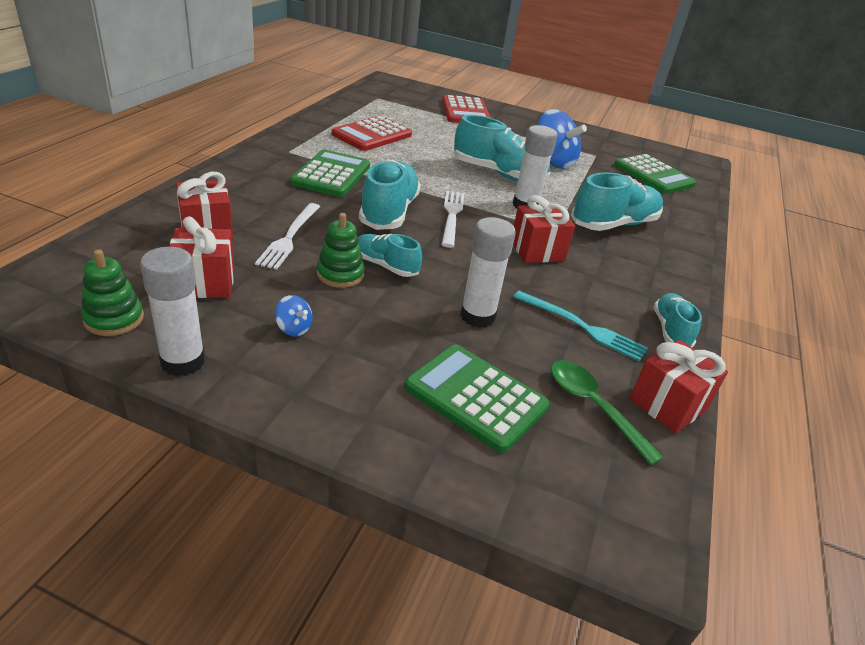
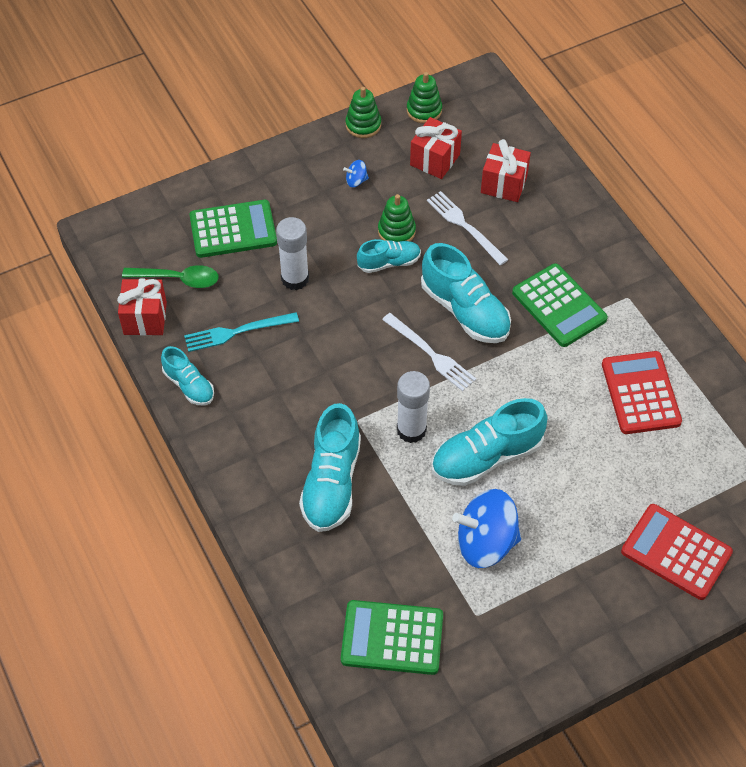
camera: 135 degrees right, 20 degrees up
white glue stick [140,247,205,376] -> green stacking toy [345,87,381,138]
red gift [513,195,575,263] -> none

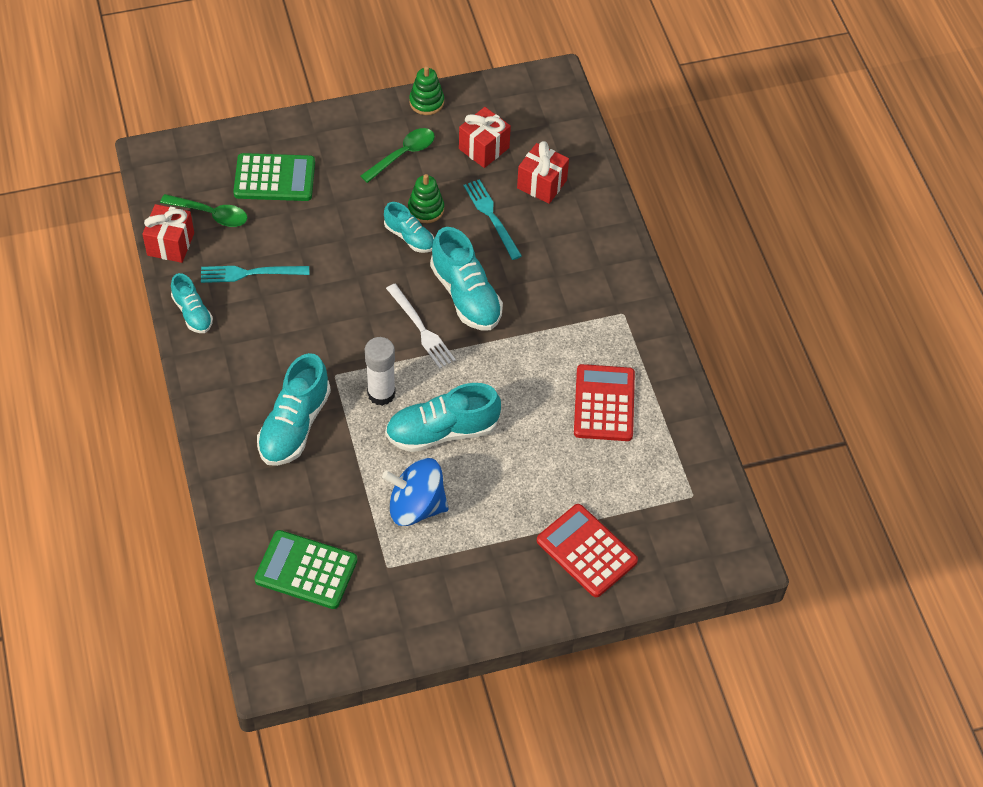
camera: 10 degrees right, 0 degrees up
white glue stick [276,217,309,290] -> none
blue spinning top [343,160,369,187] -> green spoon [361,128,435,183]
turquoise shoe [357,239,421,273] -> turquoise shoe turned 45 degrees clockwise [384,202,434,253]
green stacking toy [407,72,442,124] -> none
white fork [427,191,508,265] -> turquoise fork [464,179,522,260]
green calculator [512,263,608,347] -> none

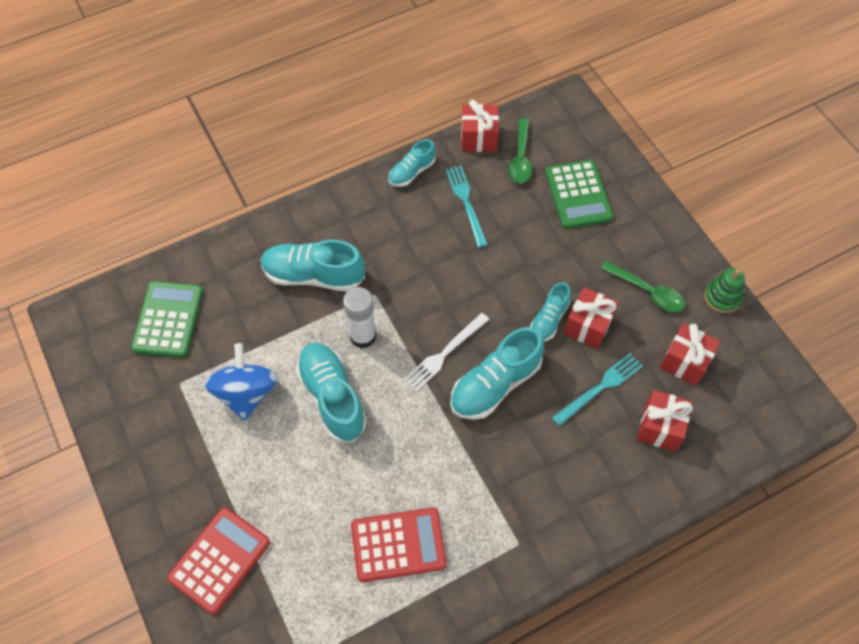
camera: 80 degrees right, 5 degrees up
green stacking toy [408,174,444,223] -> red gift [564,287,618,349]

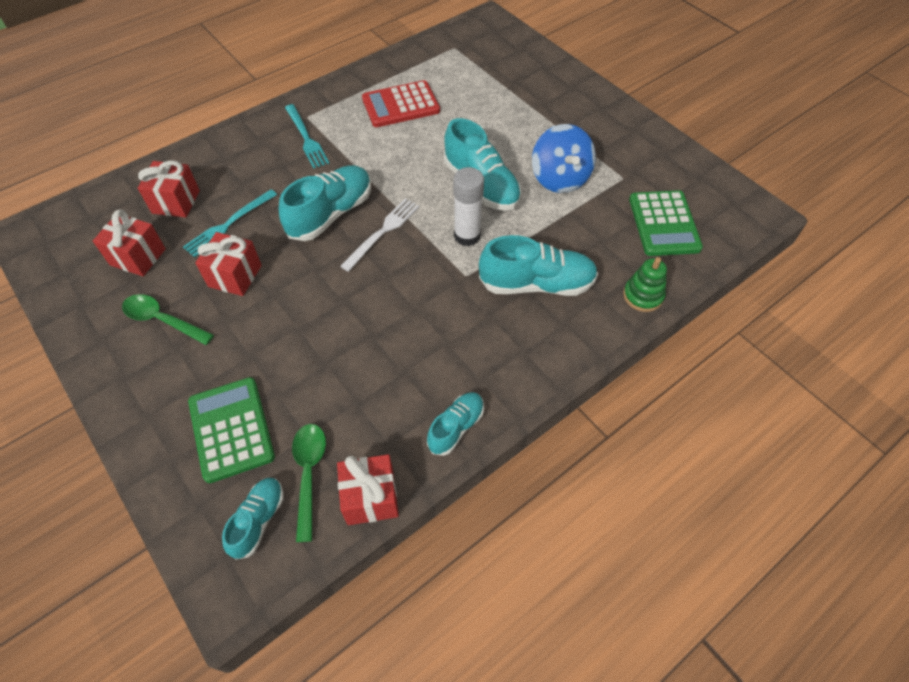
camera: 170 degrees right, 5 degrees down
red calculator [167,507,270,615] -> none
turquoise fork [445,165,488,248] -> turquoise fork moved to [285,104,329,169]
turquoise shoe [530,282,571,341] -> turquoise shoe moved to [222,478,284,560]
green stacking toy [704,268,745,313] -> green stacking toy moved to [623,257,667,312]

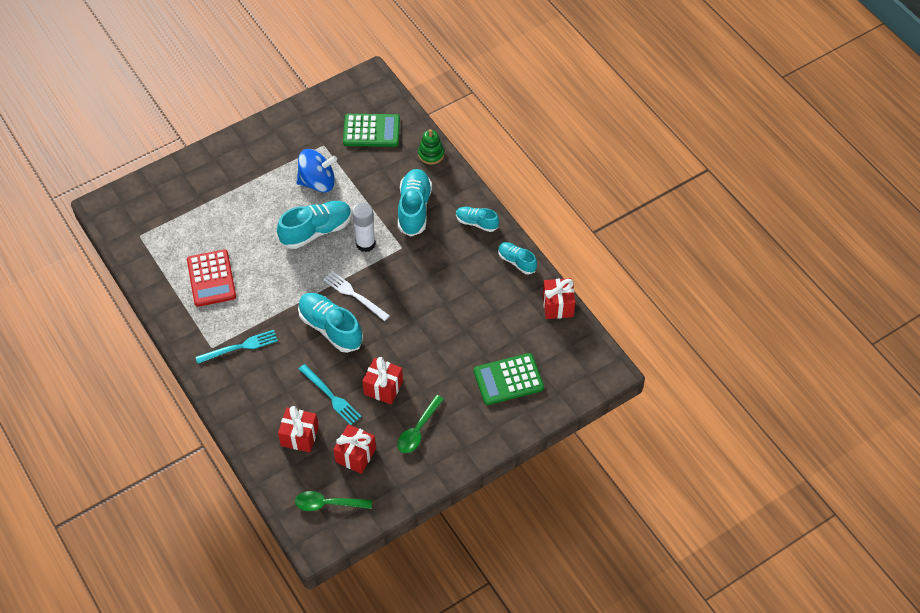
camera: 85 degrees left, 0 degrees up
turquoise shoe [222,478,284,560] -> turquoise shoe moved to [456,207,499,232]
green spoon [292,424,326,542] -> green spoon moved to [295,491,372,511]

